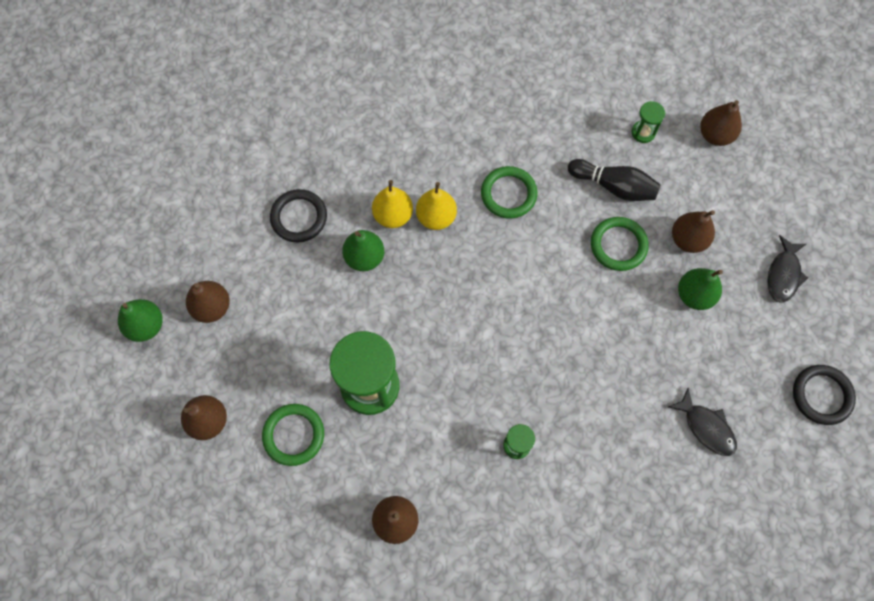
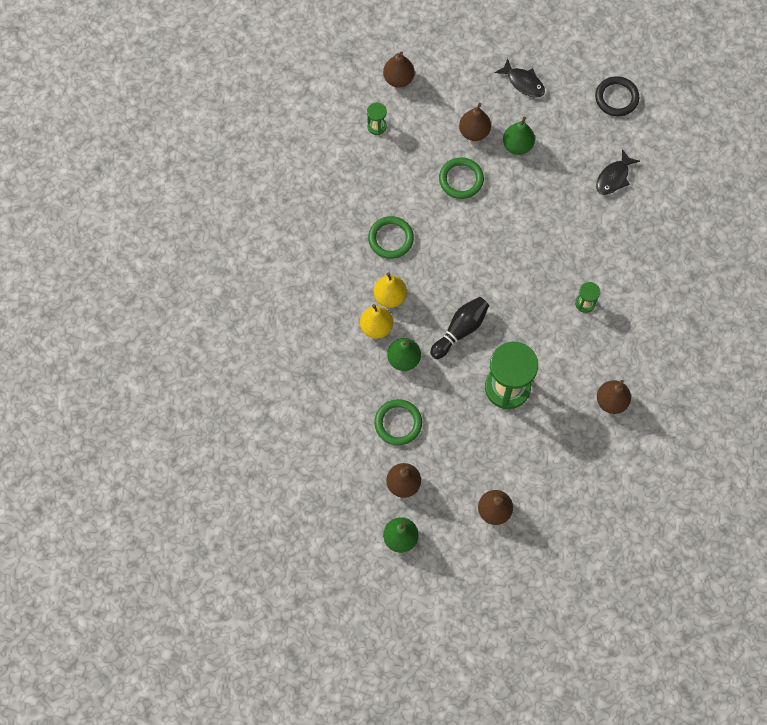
camera: 70 degrees left, 0 degrees up
green ring [262,404,324,466] -> green ring moved to [374,399,422,445]
black ring [270,189,327,242] -> none
black bowling pin [568,159,661,201] -> black bowling pin moved to [430,297,489,359]
black fish [668,388,737,456] -> black fish turned 150 degrees clockwise [596,149,640,195]

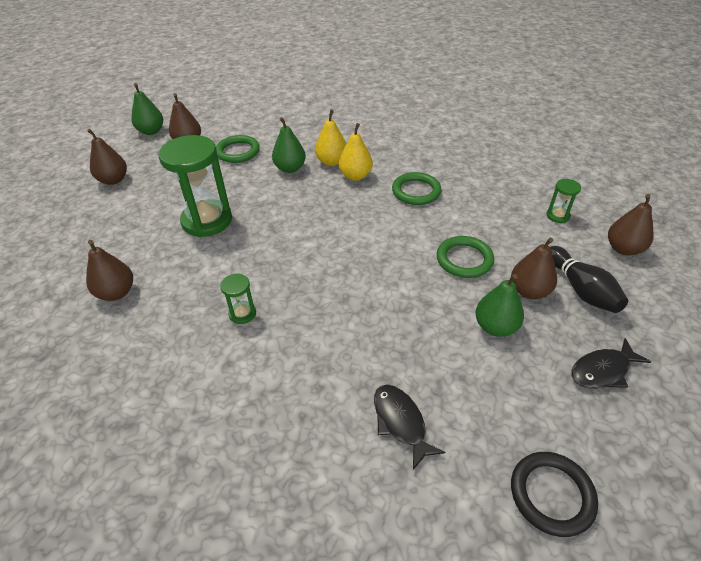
camera: 115 degrees right, 25 degrees down
black bowling pin [430,297,489,359] -> black bowling pin moved to [550,246,628,313]

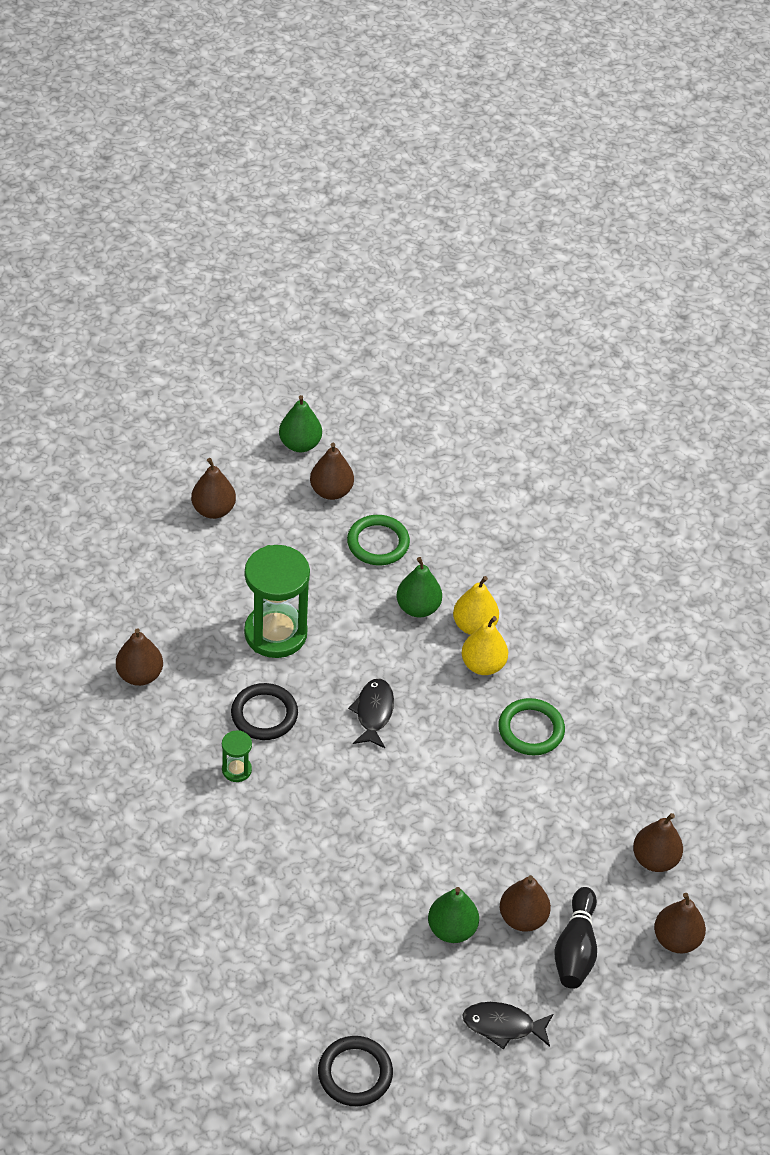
camera: 30 degrees right, 5 degrees up
black fish [374,385,445,470] -> black fish moved to [348,679,394,748]
green ring [437,236,494,278] -> none
green hourglass [546,179,581,223] -> brown pear [633,813,683,872]
none -> black ring [231,683,298,740]

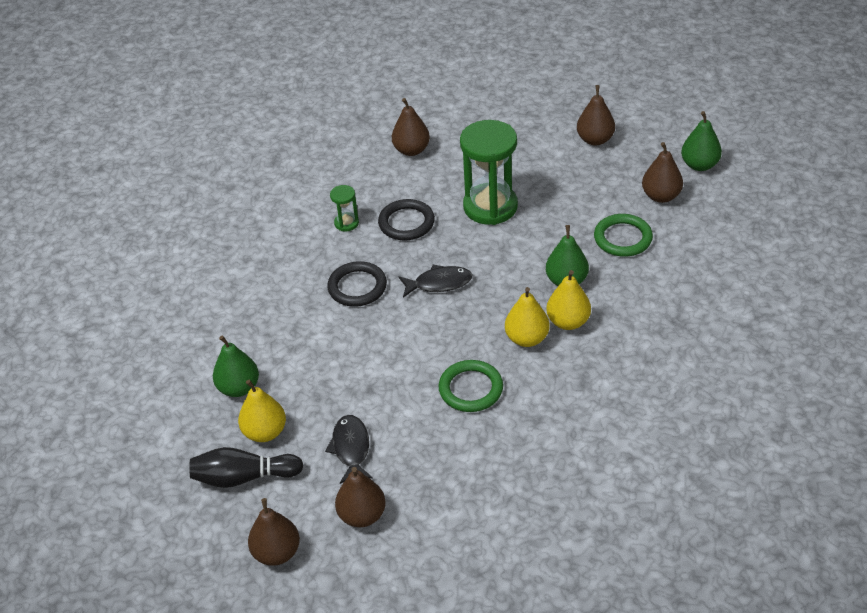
camera: 80 degrees right, 5 degrees down
black ring [318,1036,393,1106] -> black ring moved to [327,261,387,307]
black fish [463,1002,553,1050] -> black fish moved to [325,415,373,484]
brown pear [500,875,551,932] -> yellow pear [238,380,286,442]

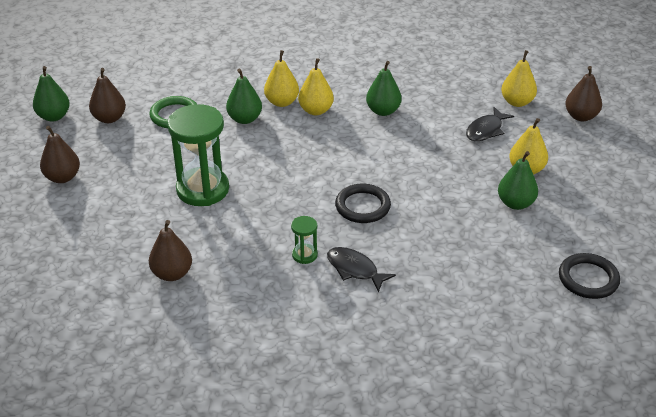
camera: 135 degrees left, 5 degrees down
black bowling pin [189,447,303,488] -> none
brown pear [335,467,386,527] -> yellow pear [501,50,537,107]
black ring [378,199,435,240] -> black ring moved to [559,253,620,299]
black fish [398,265,473,298] -> black fish moved to [327,247,396,292]
green ring [438,360,503,412] -> green pear [366,61,402,116]

